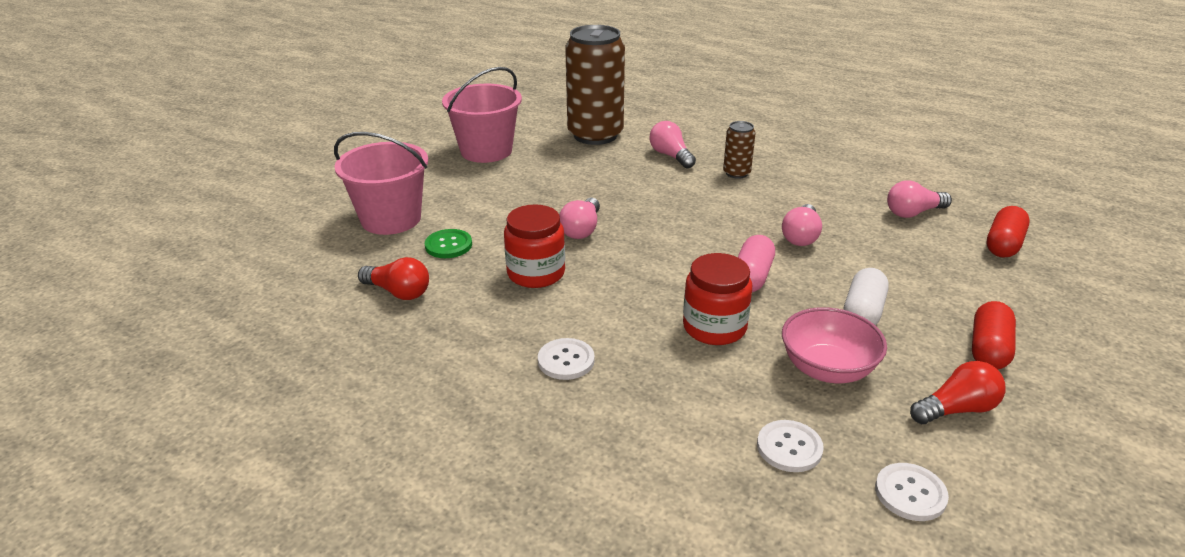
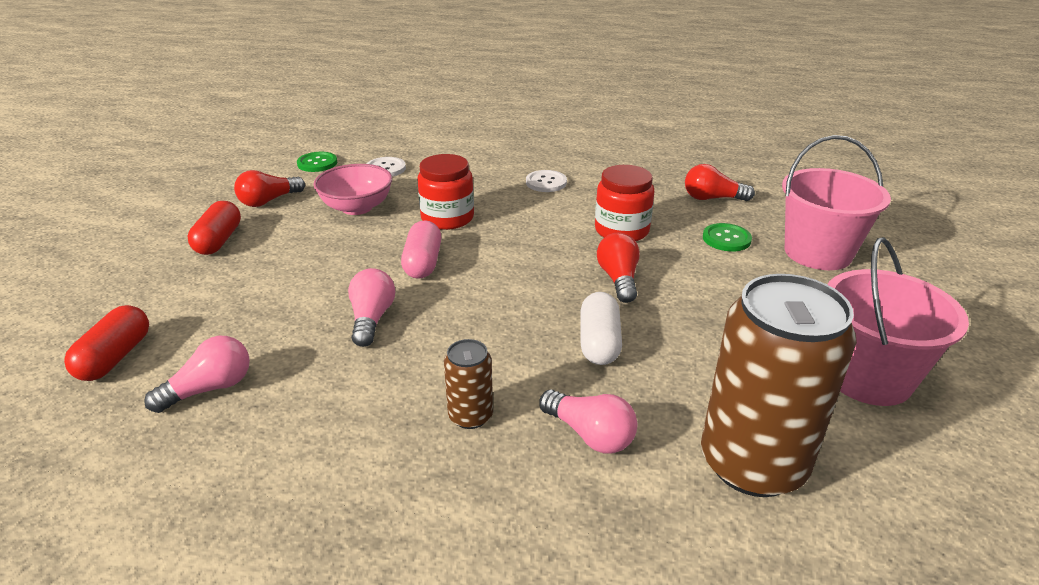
camera: 160 degrees right, 0 degrees up
pink light bulb [559,198,600,239] -> red light bulb [597,232,640,303]
white capsule [843,268,889,326] -> white capsule moved to [581,292,622,365]
white button [875,463,949,521] -> green button [297,152,337,172]

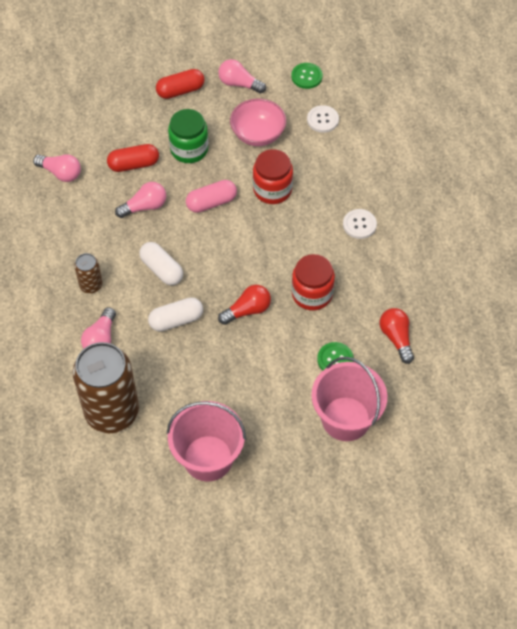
camera: 65 degrees right, 25 degrees up
red capsule [64,305,149,381] -> red capsule moved to [107,144,159,172]
red light bulb [234,170,305,207] -> pink light bulb [218,59,266,94]
none -> white capsule [139,242,183,285]
none -> green jar [168,109,208,163]

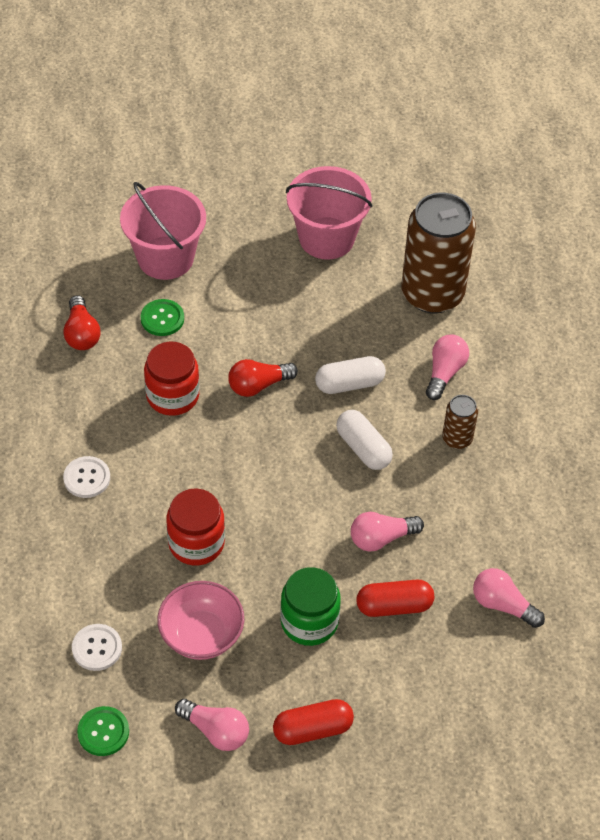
camera: 175 degrees left, 5 degrees down
pink capsule [186,180,237,213] -> none

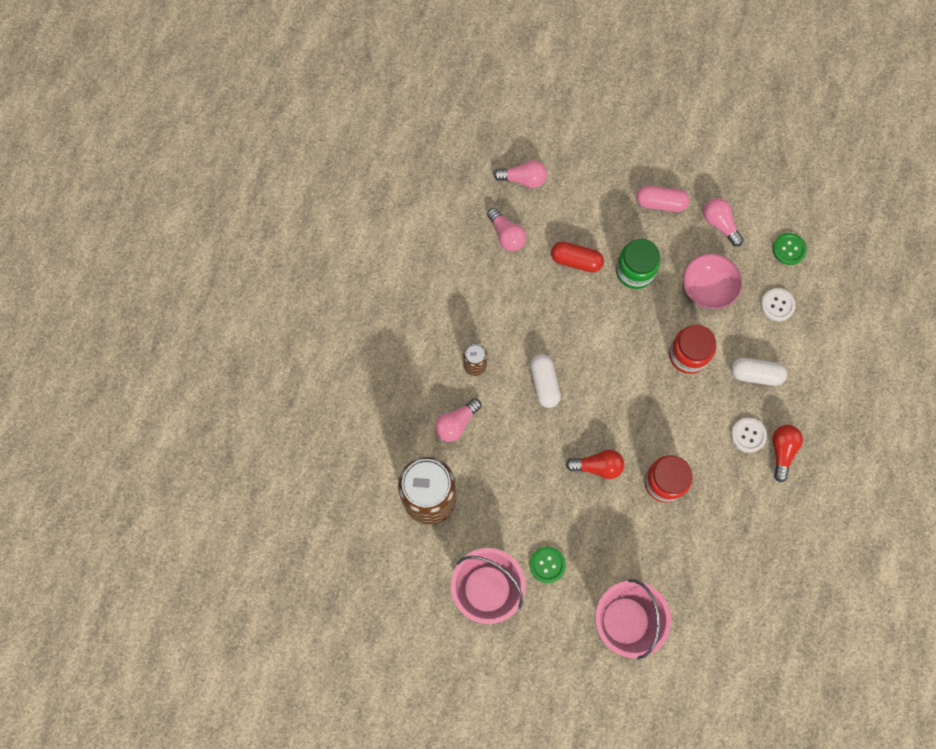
camera: 155 degrees left, 20 degrees up
red light bulb [63,295,101,350] -> red light bulb moved to [772,425,803,482]
green button [141,299,184,336] -> green button moved to [529,546,566,583]
red capsule [273,699,354,745] -> pink capsule [636,186,689,212]
white capsule [315,356,386,394] -> white capsule moved to [731,358,787,386]
pink light bulb [351,512,424,552] -> pink light bulb moved to [493,160,547,188]

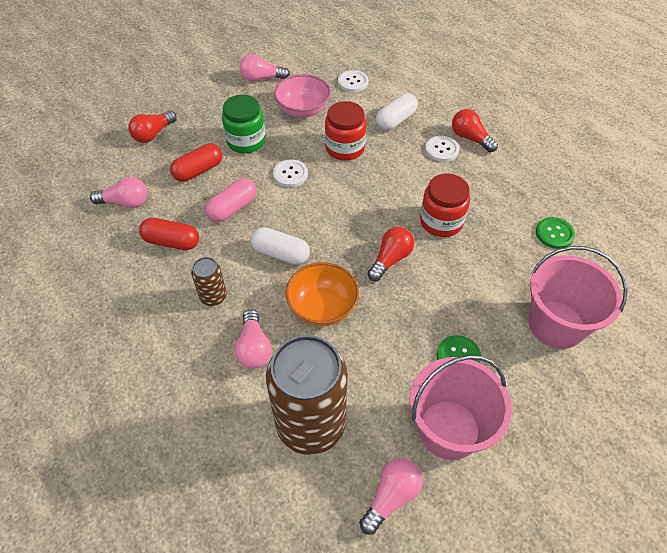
camera: 55 degrees left, 20 degrees down
pink light bulb [493,160,547,188] -> pink light bulb moved to [359,459,423,535]
pink capsule [636,186,689,212] -> pink capsule moved to [206,178,256,222]
green button [772,233,807,265] -> green button moved to [536,217,575,249]
none -> red light bulb [128,110,177,143]
none -> red capsule [139,218,199,250]
none -> white button [273,159,308,187]
none -> orange bowl [286,262,359,326]

